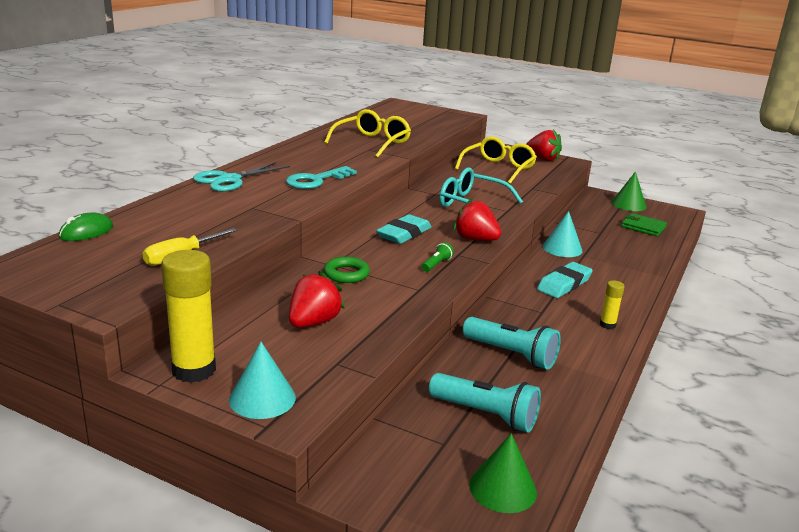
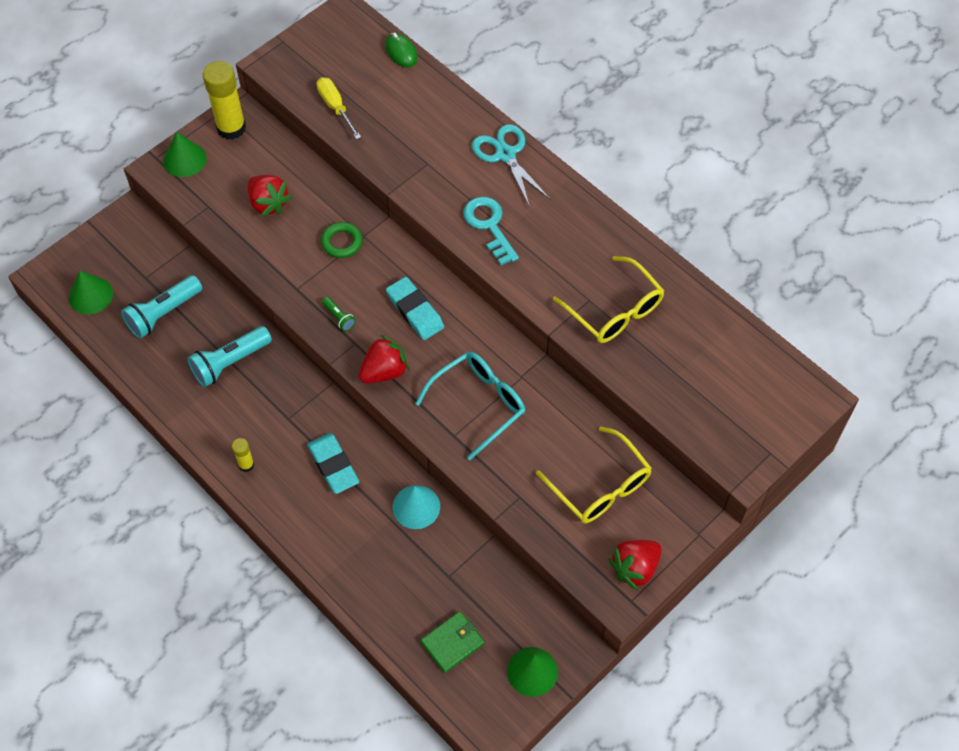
camera: 110 degrees right, 35 degrees up
turquoise cone [229,342,296,419] -> green cone [163,132,206,177]

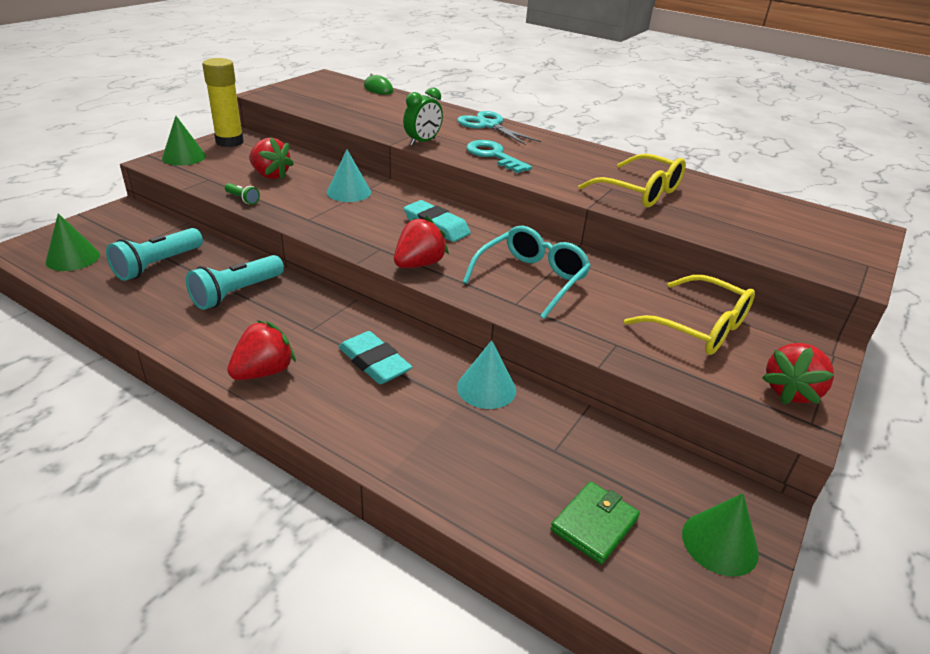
camera: 15 degrees left, 25 degrees down
yellow glue stick [232,438,254,472] -> red strawberry [227,320,296,380]
yellow screwdriver [317,77,361,140] -> none
green ring [321,222,363,258] -> turquoise cone [327,150,371,202]
green flashlight [322,297,356,331] -> green flashlight moved to [225,183,260,205]
none -> green clock [403,87,443,146]

